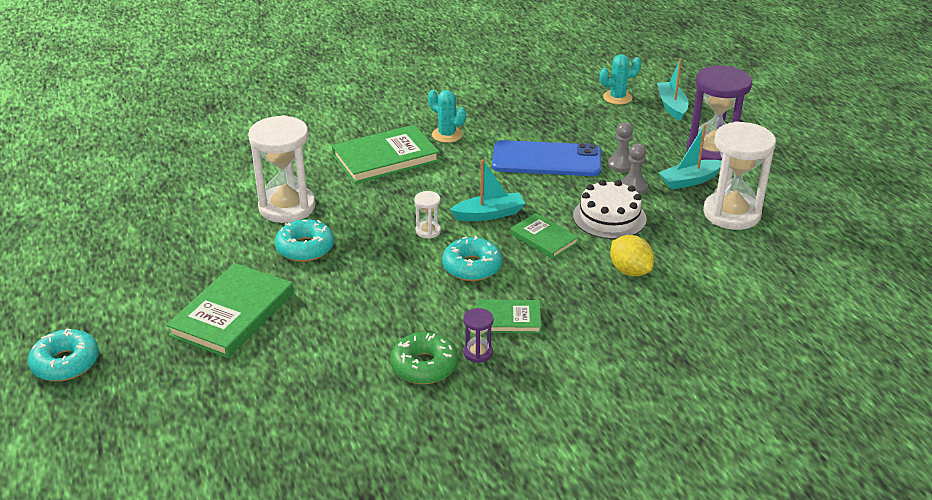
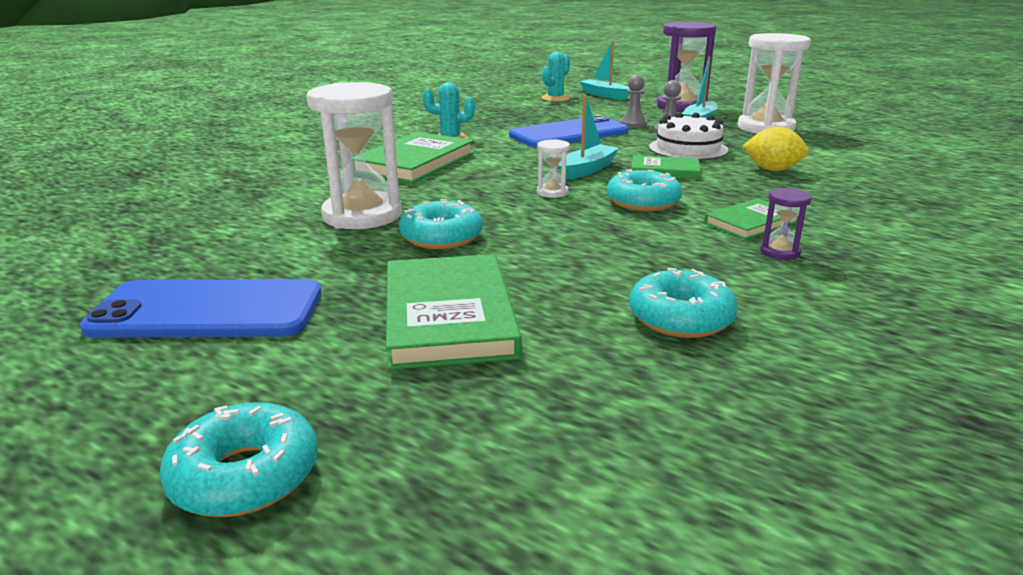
camera: 35 degrees left, 10 degrees down
green donut [390,332,458,384] -> none
none -> blue phone [80,279,321,338]
none -> turquoise donut [629,268,738,338]

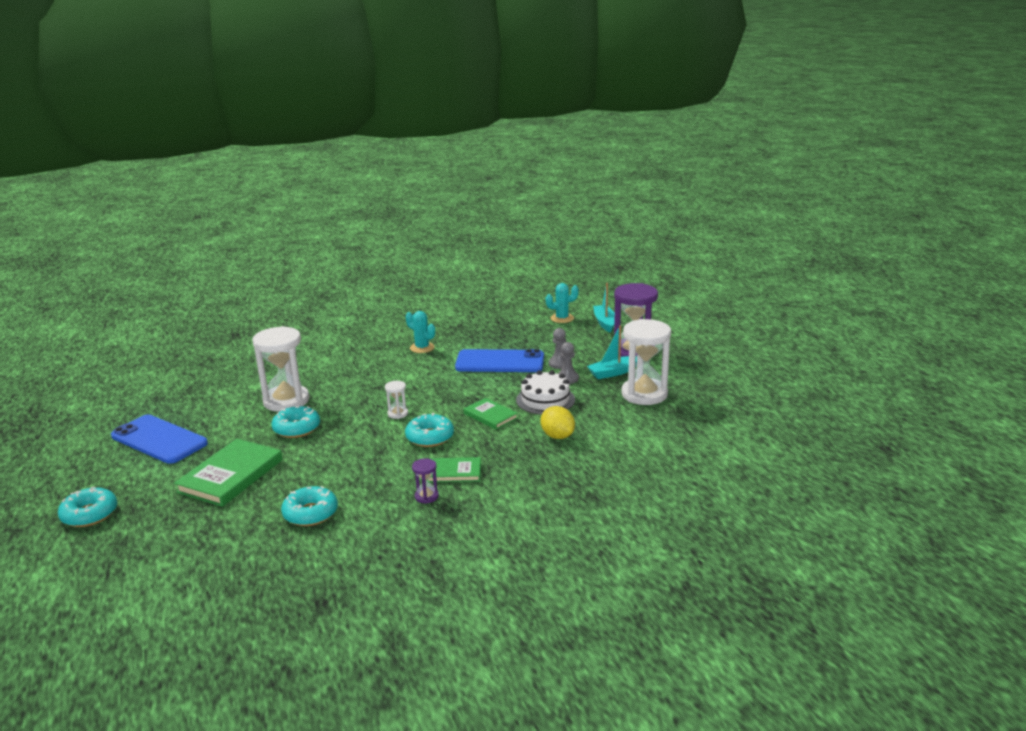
camera: 35 degrees right, 0 degrees up
green book [362,132,474,183] -> none
turquoise boat [559,95,619,180] -> none

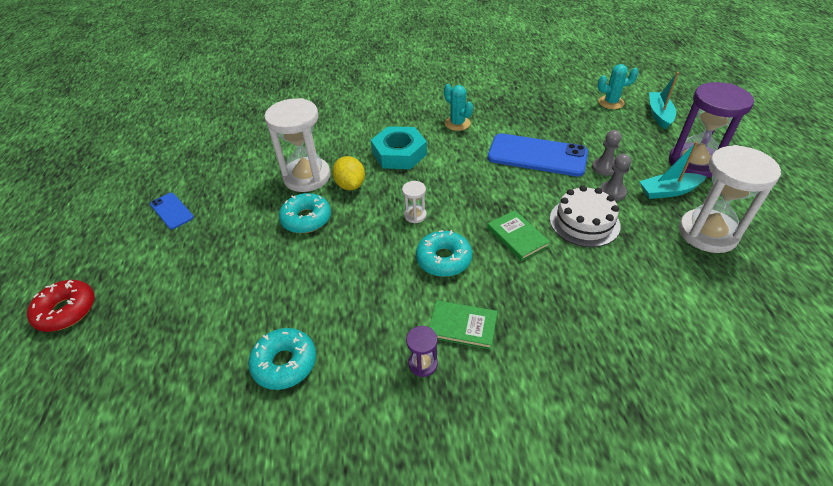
camera: 15 degrees right, 20 degrees up
turquoise donut [58,487,117,527] -> red donut [27,280,95,332]
blue phone [111,414,208,464] -> blue phone [150,193,194,229], size x0.51
green book [174,439,283,507] -> none
yellow lemon [540,406,575,439] -> yellow lemon moved to [332,156,365,190]
none -> turquoise nut [371,126,427,169]

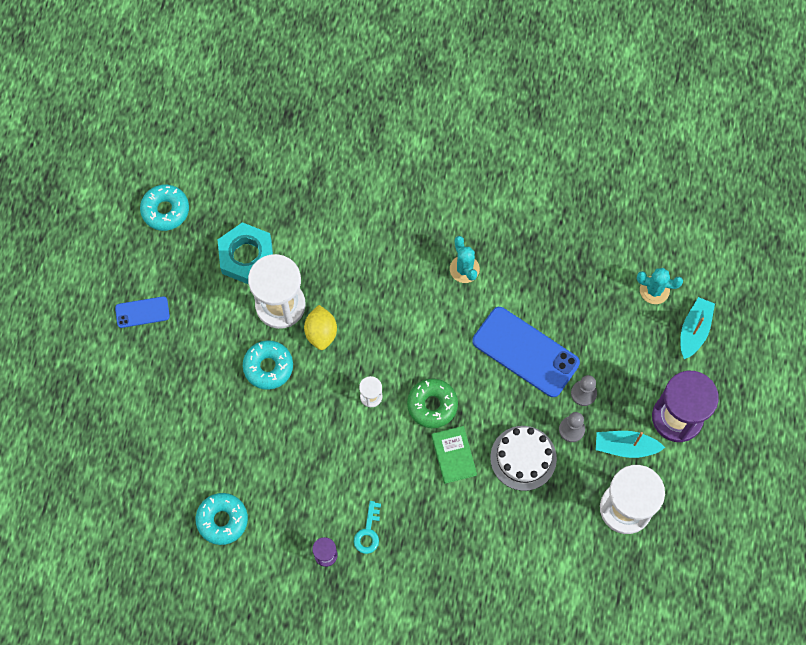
camera: 15 degrees right, 25 degrees up
red donut [27,280,95,332] -> none
blue phone [150,193,194,229] -> blue phone turned 75 degrees counterclockwise [115,296,170,328]
turquoise nut [371,126,427,169] -> turquoise nut moved to [218,222,273,284]
turquoise donut [416,230,472,277] -> turquoise donut moved to [140,185,189,231]
green book [429,300,497,350] -> turquoise key [354,501,381,554]
none -> green donut [407,378,458,428]

